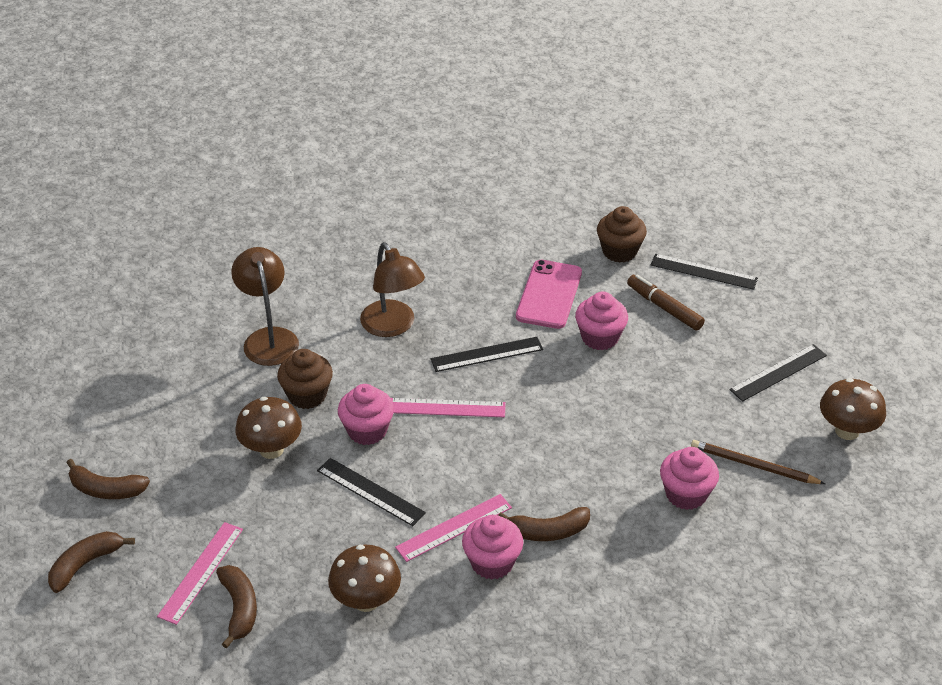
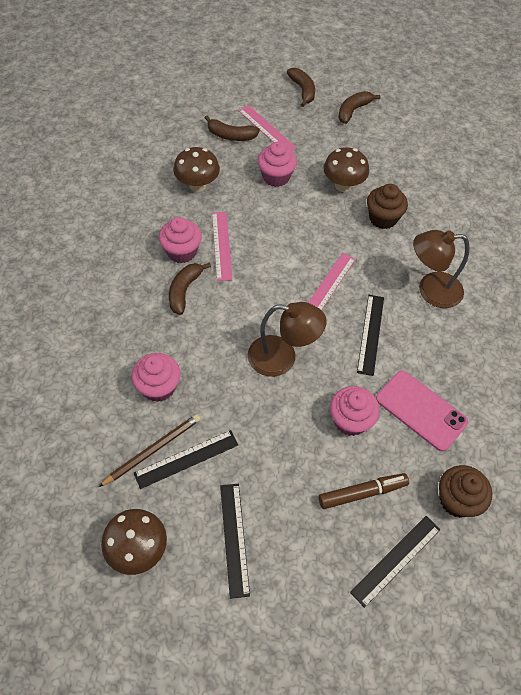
camera: 115 degrees right, 15 degrees up
brown lamp [231,247,299,366] -> brown lamp moved to [248,302,326,377]
black ruler [317,458,426,526] -> black ruler moved to [134,430,238,489]
pink cupcake [338,384,394,445] -> pink cupcake moved to [257,142,297,187]

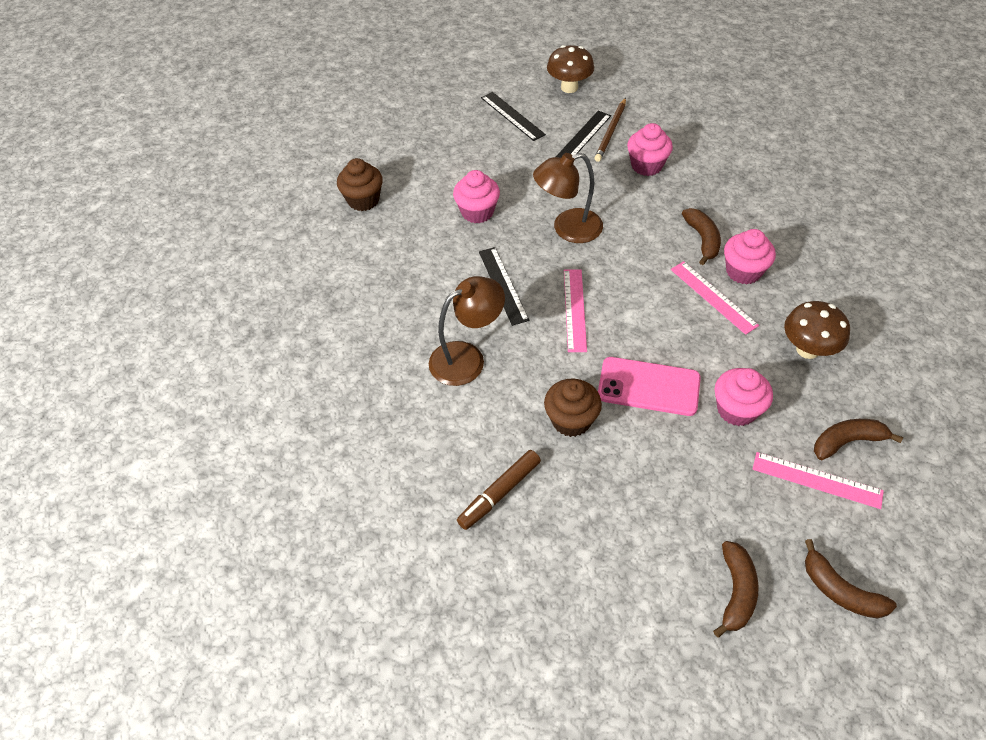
camera: 155 degrees right, 5 degrees down
brown marker [319,473,409,509] -> brown marker moved to [457,450,541,530]
brown mushroom [323,147,369,192] -> none
black ruler [350,516,440,608] -> none
pink phone [376,371,468,452] -> pink phone moved to [598,357,701,416]

